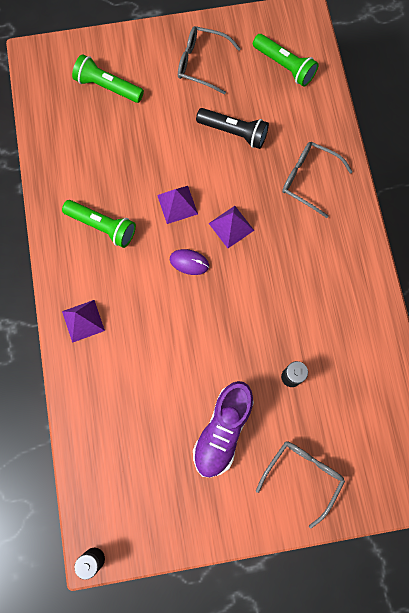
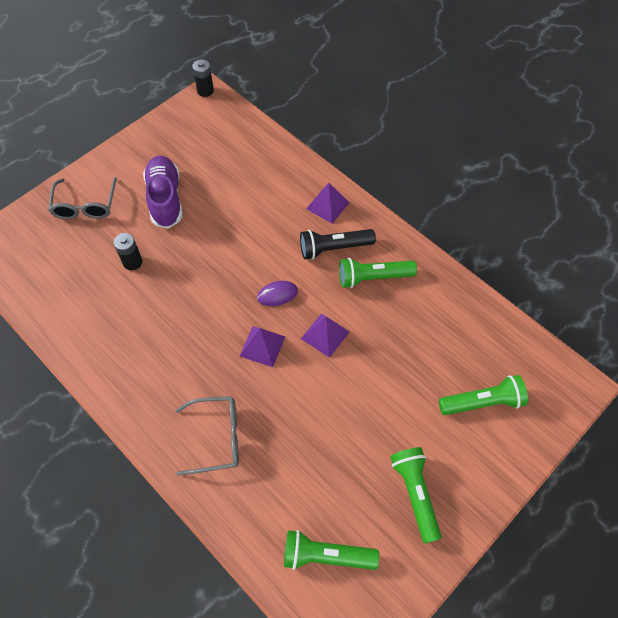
camera: 145 degrees right, 15 degrees down
grey glasses [178,26,241,95] -> green flashlight [390,447,442,543]
black flashlight [196,108,269,149] -> black flashlight moved to [300,229,376,260]

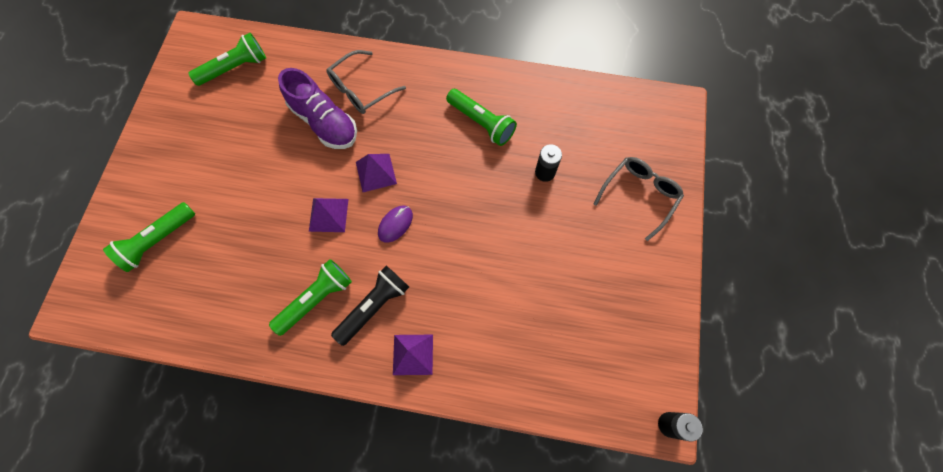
camera: 145 degrees right, 10 degrees up
grey glasses [48,177,117,220] -> grey glasses turned 75 degrees clockwise [594,157,684,241]
purple shoe [143,156,183,229] -> purple shoe moved to [278,68,357,149]
green flashlight [390,447,442,543] -> green flashlight moved to [446,89,517,146]

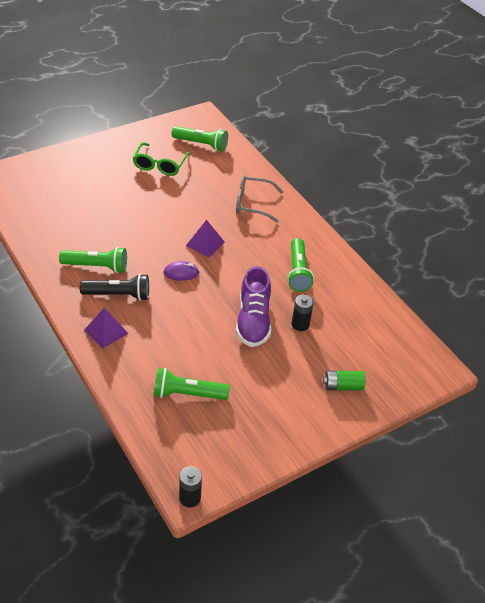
camera: 45 degrees right, 25 degrees down
green flashlight [103,202,195,272] -> green flashlight moved to [153,368,230,400]
purple shoe [278,68,357,149] -> purple shoe moved to [236,266,271,347]
purple pyramid [309,198,348,232] -> none
grey glasses [594,157,684,241] -> green battery [323,371,365,390]
none -> green glasses [133,142,190,176]

